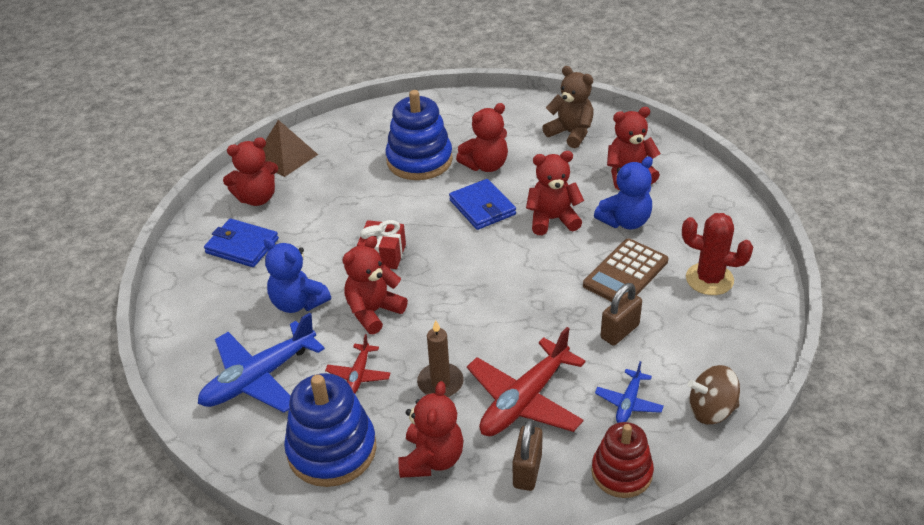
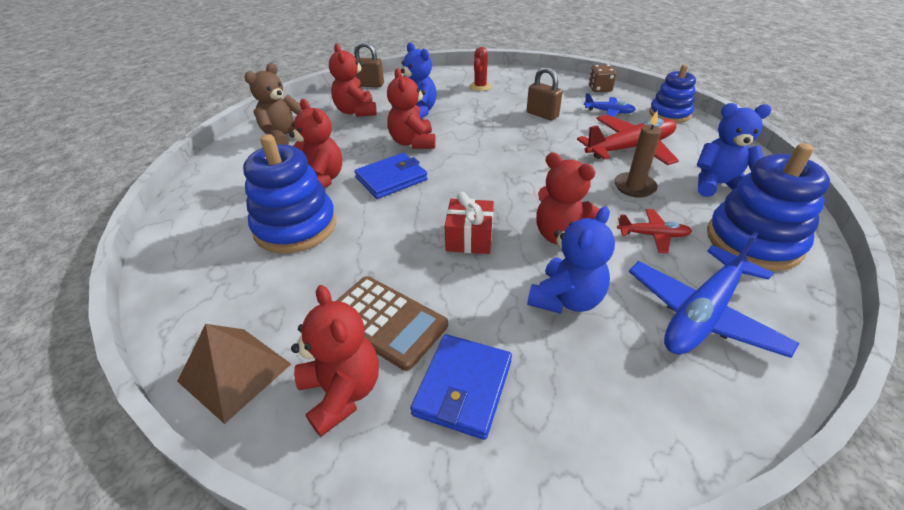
camera: 95 degrees left, 0 degrees up
blue plane [198,313,325,413] -> blue plane turned 90 degrees clockwise [629,232,799,358]
red teddy bear [398,381,463,478] -> blue teddy bear [697,103,772,197]
red plane [467,327,586,436] -> red plane turned 60 degrees counterclockwise [577,115,679,165]
brown padlock [513,419,543,491] -> brown padlock moved to [354,42,384,87]
brown calculator [583,238,668,302] -> brown calculator moved to [336,276,448,371]
red stacking toy [591,422,654,498] -> blue stacking toy [649,64,696,123]
red cactus [682,213,753,295] -> red cactus [470,47,491,91], size x0.66
brown spinning top [688,365,740,424] -> brown dice [589,65,616,92]

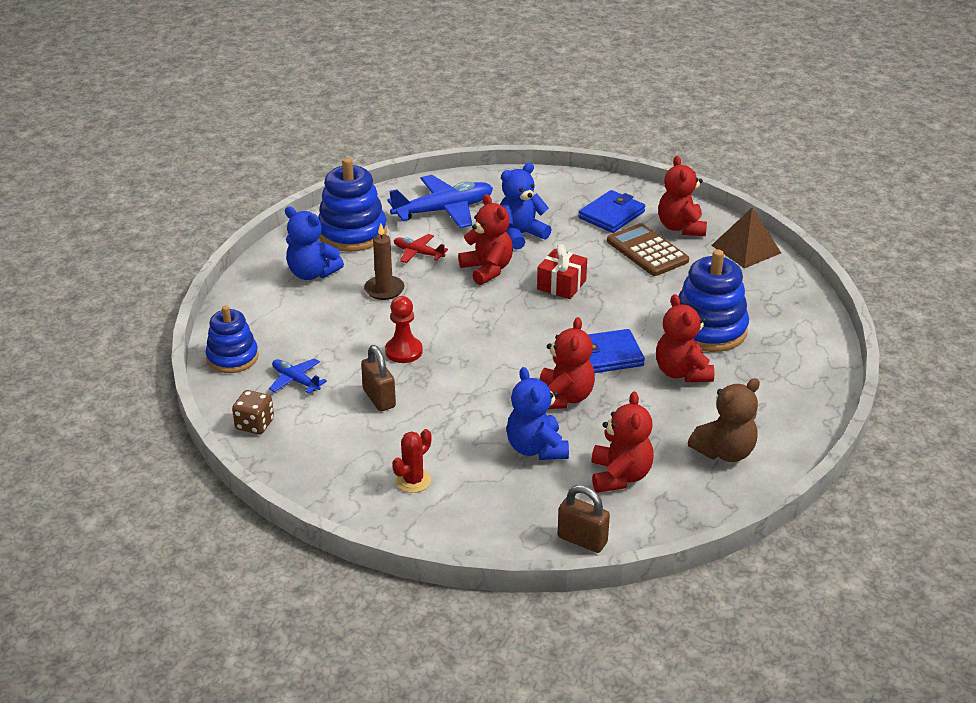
camera: 160 degrees left, 5 degrees down
red plane [577,115,679,165] -> none
none -> red pawn [385,296,423,363]

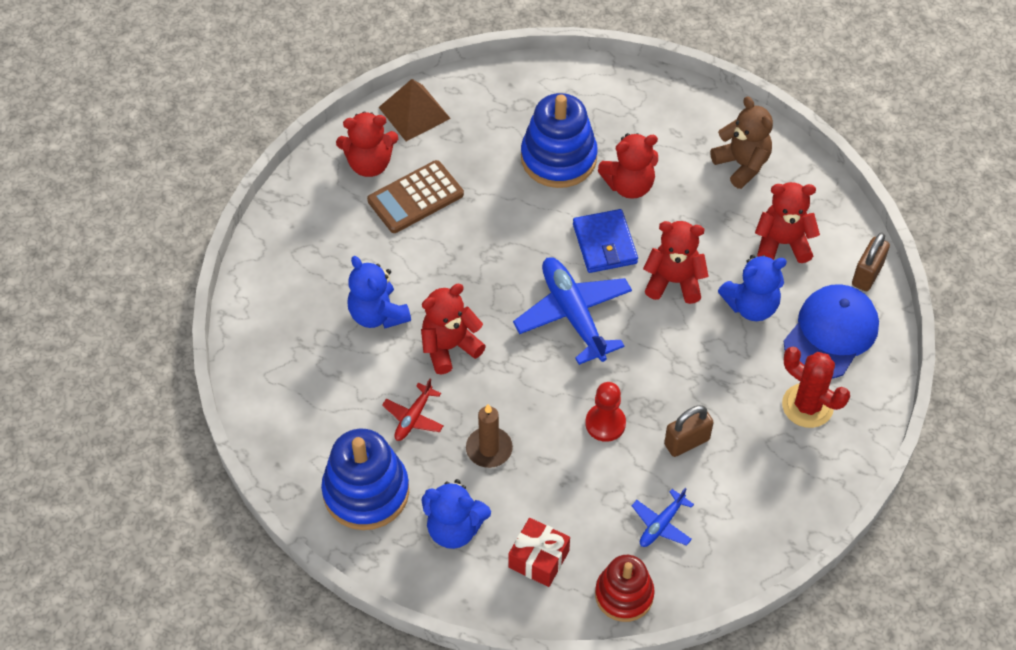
camera: 90 degrees left, 20 degrees up
blue stacking toy [206,305,259,373] -> red stacking toy [595,555,655,622]
brown dice [232,390,274,434] -> none
blue teddy bear [285,206,344,280] -> blue teddy bear turned 75 degrees clockwise [421,479,491,549]
blue plane [387,175,493,228] -> blue plane moved to [513,257,632,365]
red cactus [392,429,431,493] -> red cactus [782,347,850,428], size x1.51
red gift [537,244,587,299] -> red gift moved to [508,518,570,587]
blue wallet [578,190,645,233] -> none
none -> blue cap [784,284,879,379]

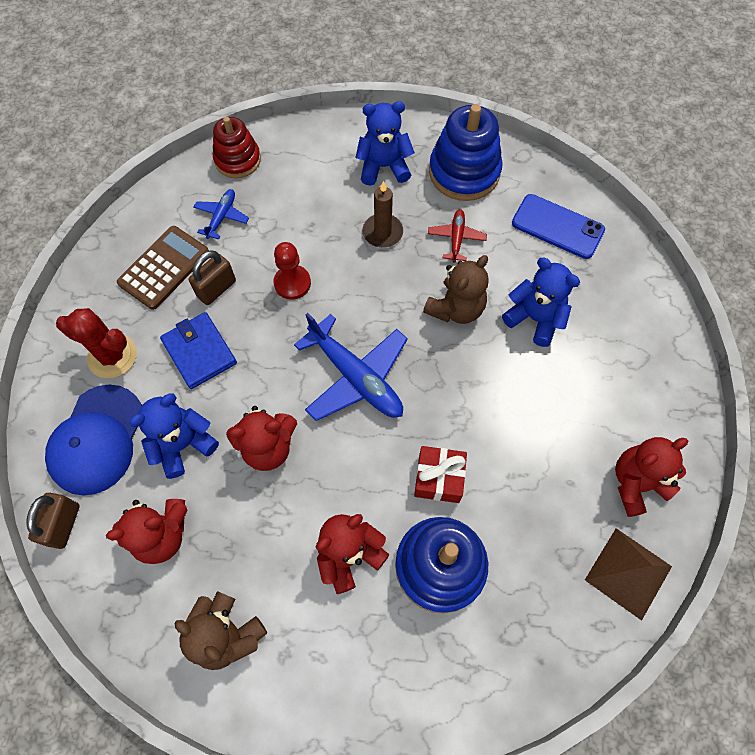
camera: 160 degrees right, 10 degrees up
brown calculator [367,160,464,233] -> brown calculator moved to [117,226,209,310]
red teddy bear [421,284,486,375] -> brown teddy bear [423,255,489,324]
red gift [508,518,570,587] -> red gift moved to [414,446,467,503]
blue wallet [573,209,638,273] -> blue wallet moved to [160,312,237,389]
none -> blue phone [512,194,605,259]

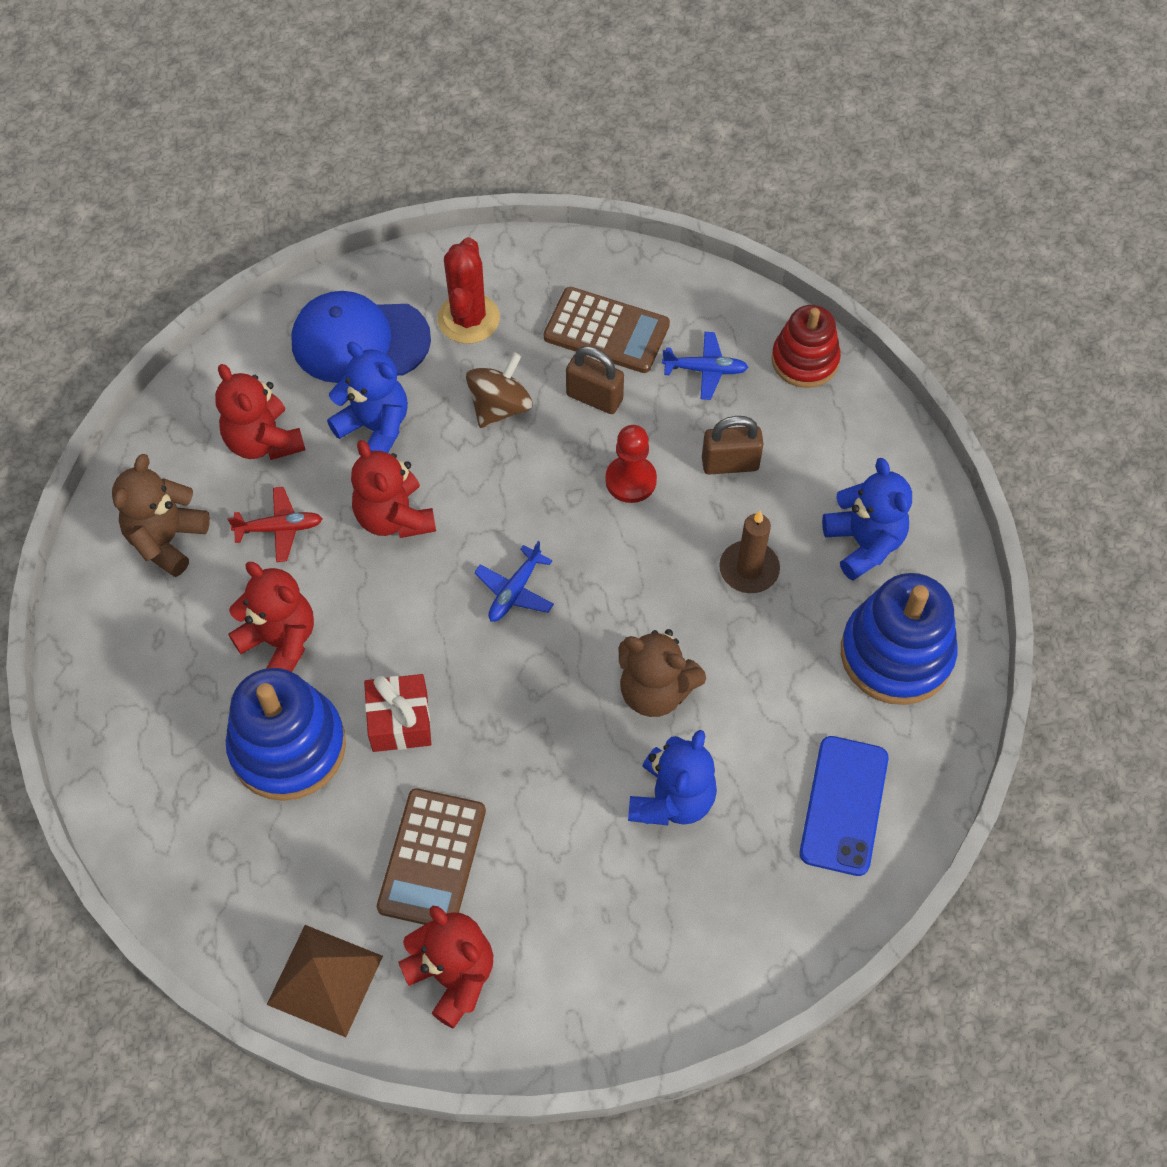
camera: 75 degrees right, 5 degrees down
brown padlock [26,493,80,549] -> brown padlock moved to [702,416,764,475]
blue wallet [160,312,237,389] -> brown spinning top [466,352,533,428]
blue plane [294,313,408,421] -> blue plane [474,541,554,622], size x0.51
red plane [428,209,487,263] -> red plane moved to [228,487,322,562]
none -> brown calculator [377,788,486,925]

